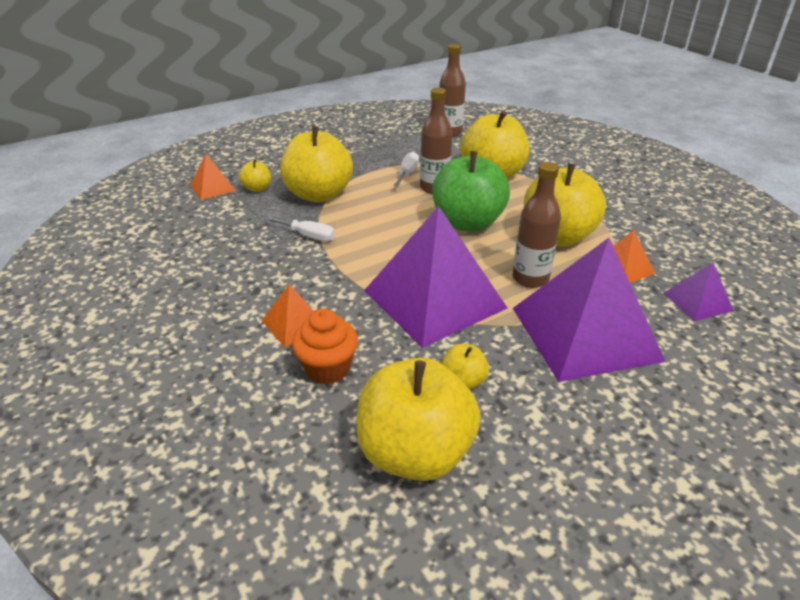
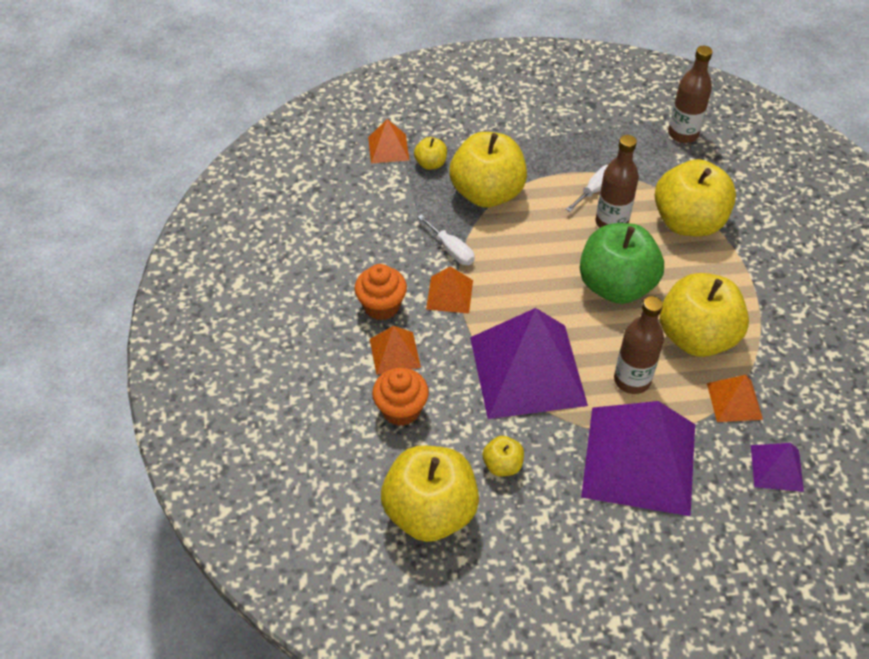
camera: 25 degrees right, 15 degrees up
none -> orange cupcake [354,264,407,320]
none -> orange pyramid [426,266,473,313]

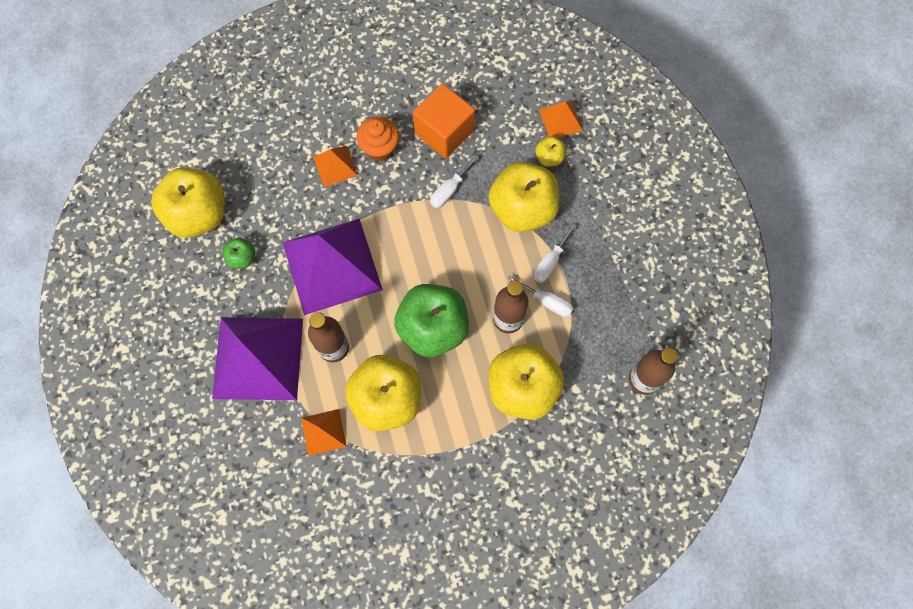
camera: 80 degrees right, 20 degrees up
orange cupcake [372,368,429,426] -> none
orange pyramid [426,266,473,313] -> none
yellow apple [482,436,524,476] -> green apple [223,237,255,269]
purple pyramid [751,443,804,492] -> none
none -> orange cube [413,84,475,158]
none -> white screwdriver [533,224,577,283]

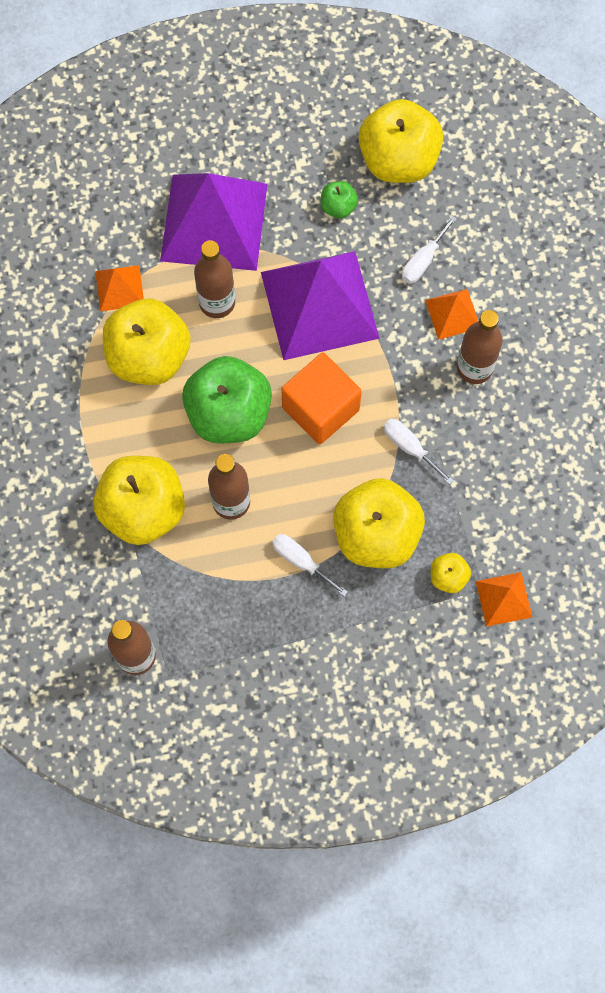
camera: 95 degrees right, 0 degrees up
orange cupcake [356,117,399,161] -> brown bottle [457,310,503,384]
orange cube [413,84,475,158] -> orange cube moved to [281,352,362,445]
white screwdriver [507,275,574,317] -> white screwdriver moved to [402,216,457,284]

